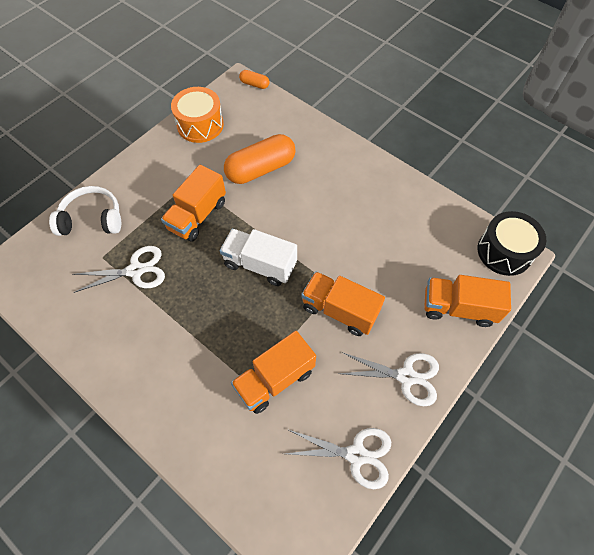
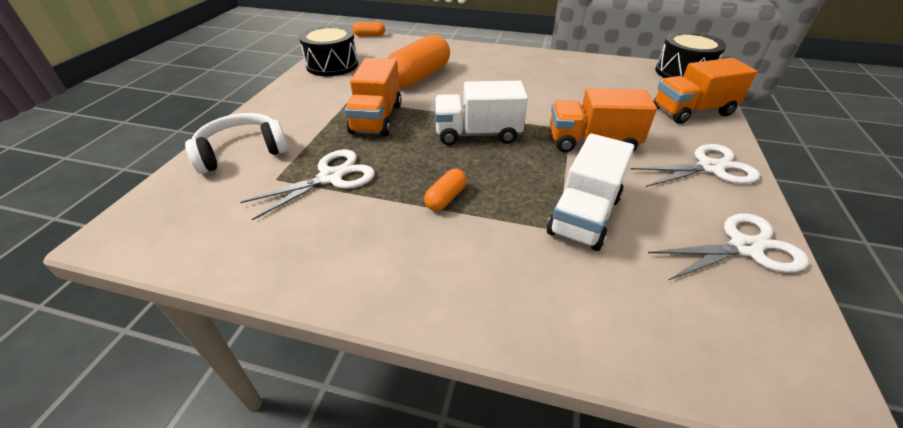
camera: 25 degrees left, 20 degrees down
orange drum [171,87,224,143] -> black drum [299,25,358,76]
orange truck [231,331,316,414] -> white truck [547,133,634,251]
none -> orange capsule [424,169,467,211]

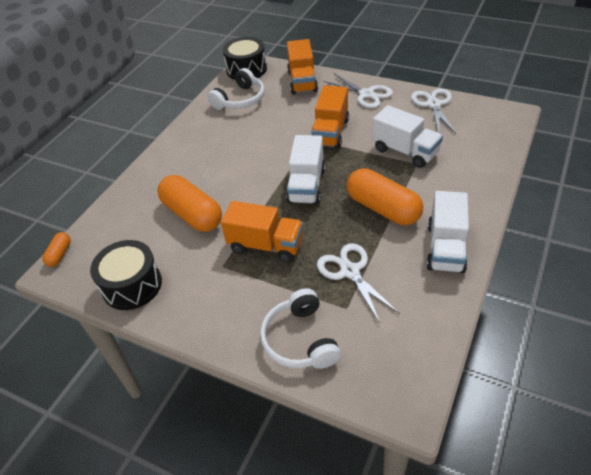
camera: 75 degrees left, 5 degrees up
orange capsule [424,169,467,211] -> orange capsule [347,168,423,225], size x2.13
white scissors [630,144,760,187] -> white scissors turned 135 degrees clockwise [324,74,393,108]
none -> white headphones [208,68,264,110]
none -> white truck [426,191,469,273]

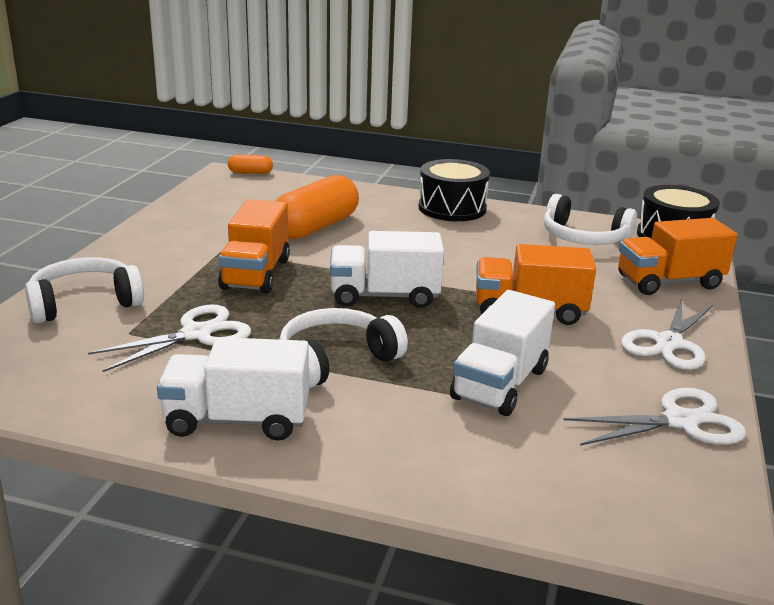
camera: 75 degrees right, 20 degrees down
black drum [90,240,162,310] -> black drum moved to [419,159,490,221]
orange capsule [347,168,423,225] -> white headphones [279,308,408,388]

